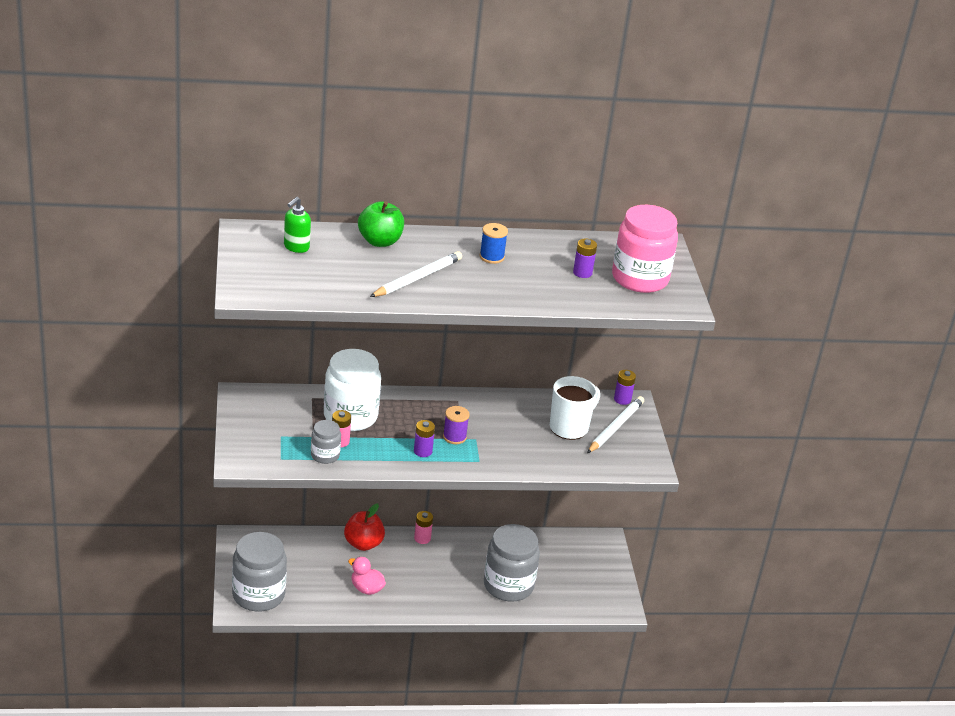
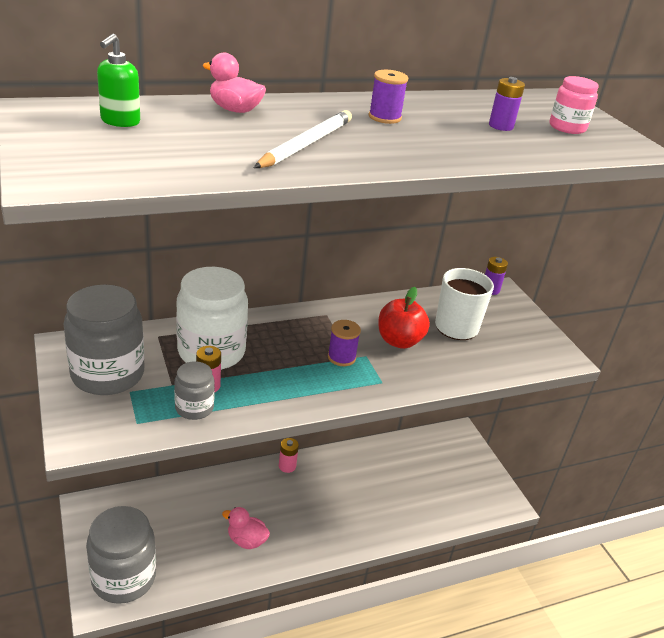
camera: 15 degrees left, 0 degrees up
red apple [344,504,385,551] -> red apple moved to [378,287,430,349]
green apple [358,201,404,247] -> pink duck [202,53,266,113]
purple battery [414,420,435,457] -> none
blue spool [480,223,508,264] -> purple spool [369,70,408,124]
grey jar [484,524,540,601] -> grey jar moved to [63,284,145,395]
white pencil [587,396,644,453] -> none
pink jar [612,205,678,293] -> pink jar [550,76,599,134], size x0.52

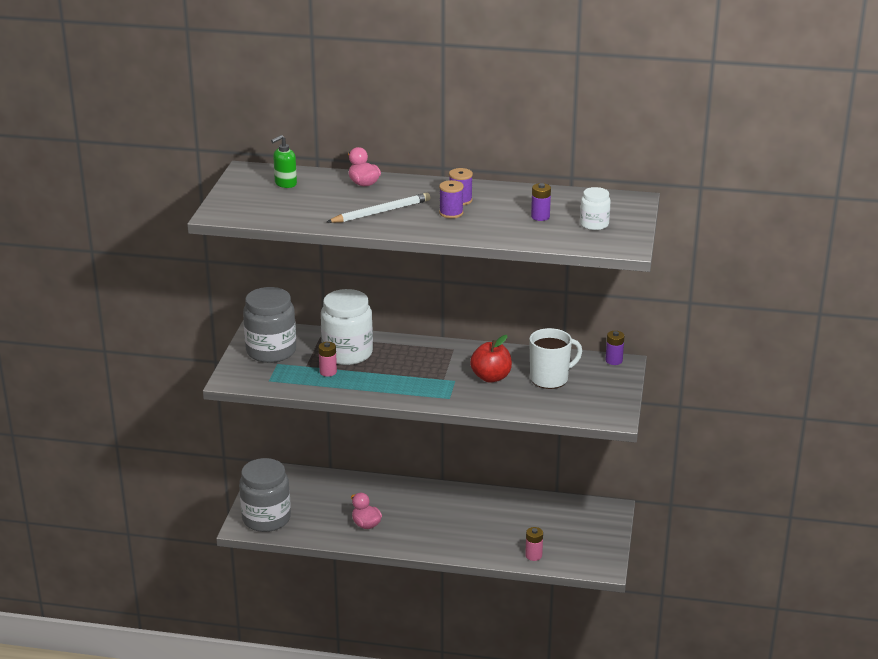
camera: 35 degrees right, 5 degrees down
grey jar [174,361,215,420] -> none
pink battery [279,438,299,473] -> pink battery moved to [525,527,543,561]
purple spool [328,320,361,366] -> purple spool moved to [439,180,464,218]
pink jar [550,76,599,134] -> white jar [580,187,611,230]

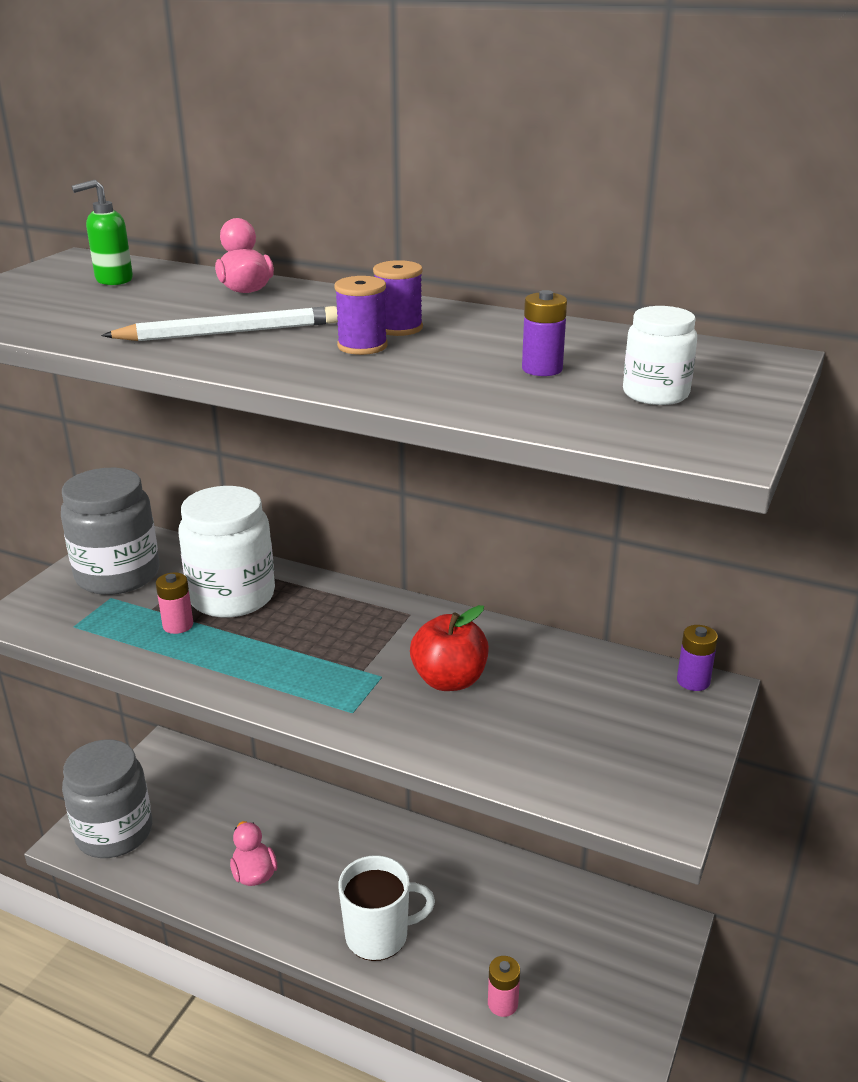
camera: 15 degrees right, 0 degrees up
white mug [529,328,582,389] -> white mug moved to [338,855,435,961]

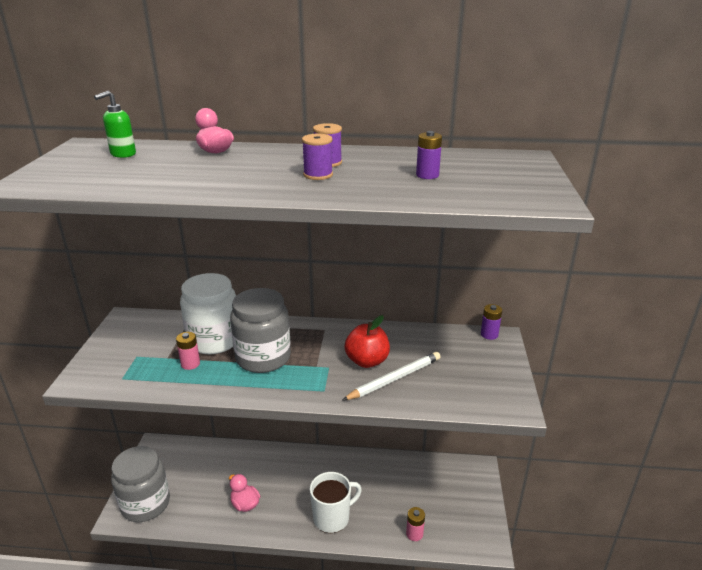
camera: 20 degrees left, 0 degrees up
grey jar [61,468,159,595] -> grey jar moved to [230,288,291,373]
white pencil [101,306,338,341] -> white pencil moved to [342,352,440,401]
white jar [623,306,697,405] -> none

